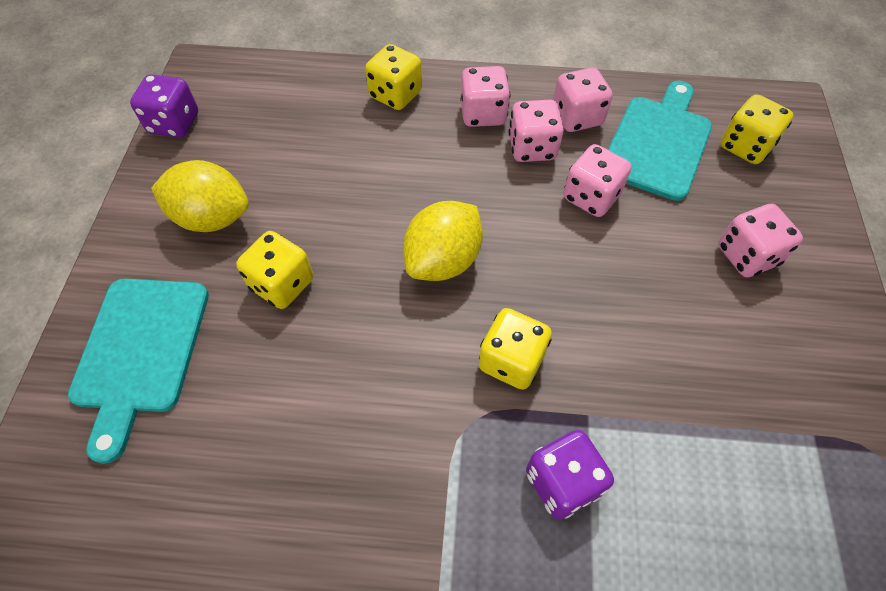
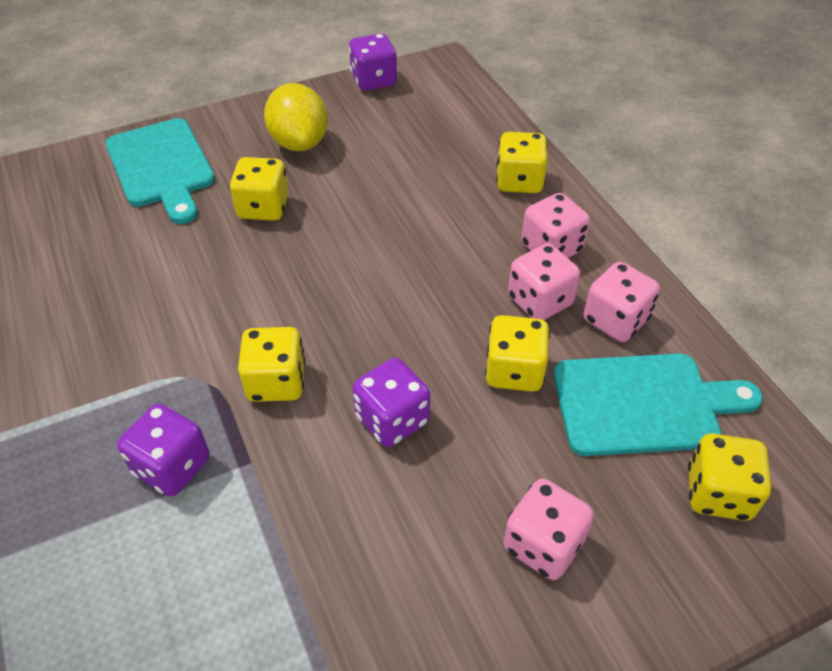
camera: 60 degrees right, 10 degrees down
turquoise cutting board [68,279,209,464] -> turquoise cutting board turned 90 degrees counterclockwise [105,118,215,224]
yellow lemon [403,201,483,281] -> none
pink dice [563,144,632,217] -> yellow dice [485,315,550,392]
none -> purple dice [353,358,430,447]

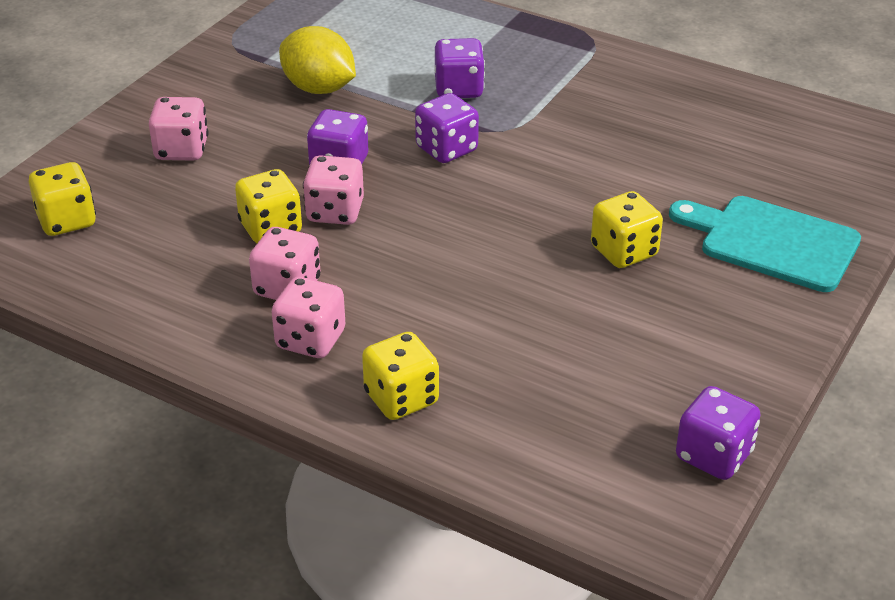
camera: 145 degrees right, 10 degrees down
yellow dice [238,327,305,402] -> purple dice [415,93,479,163]
yellow lemon [264,83,328,151] -> yellow lemon moved to [279,26,356,94]
turquoise cutting board [553,353,763,456] -> none
pink dice [584,262,660,342] -> pink dice moved to [303,155,364,225]

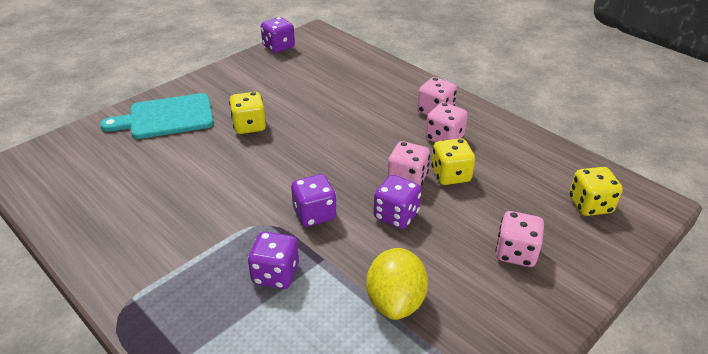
camera: 165 degrees left, 0 degrees up
yellow lemon [279,26,356,94] -> yellow lemon turned 45 degrees clockwise [366,248,428,320]
yellow dice [362,332,439,420] -> none
turquoise cutting board [669,196,861,292] -> turquoise cutting board turned 120 degrees clockwise [100,93,214,139]

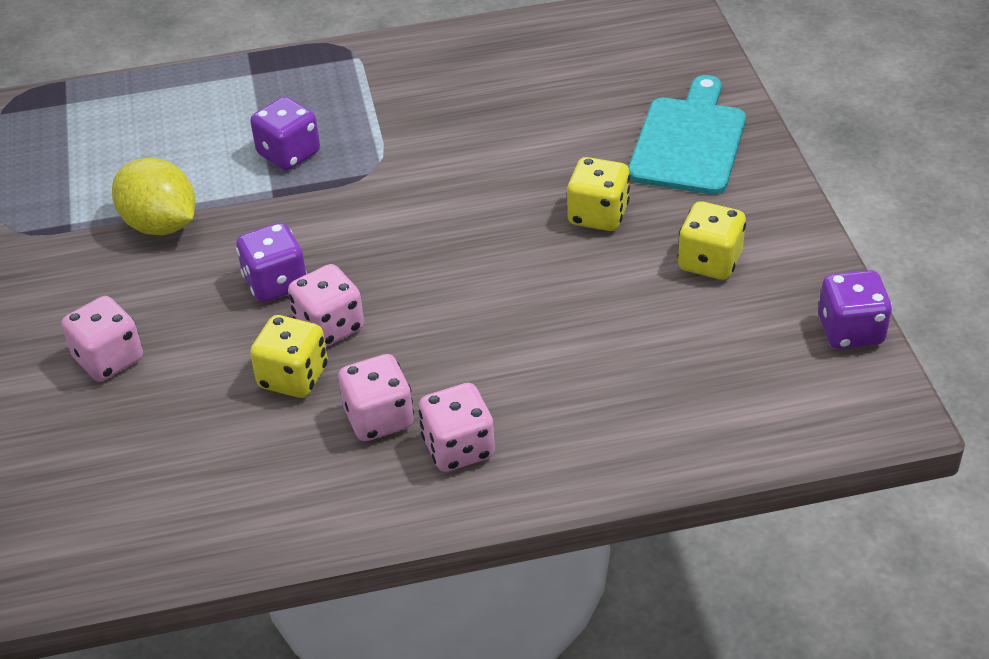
camera: 125 degrees right, 5 degrees up
purple dice [291,174,337,227] -> none
yellow dice [569,167,623,216] -> yellow dice moved to [678,201,746,280]

